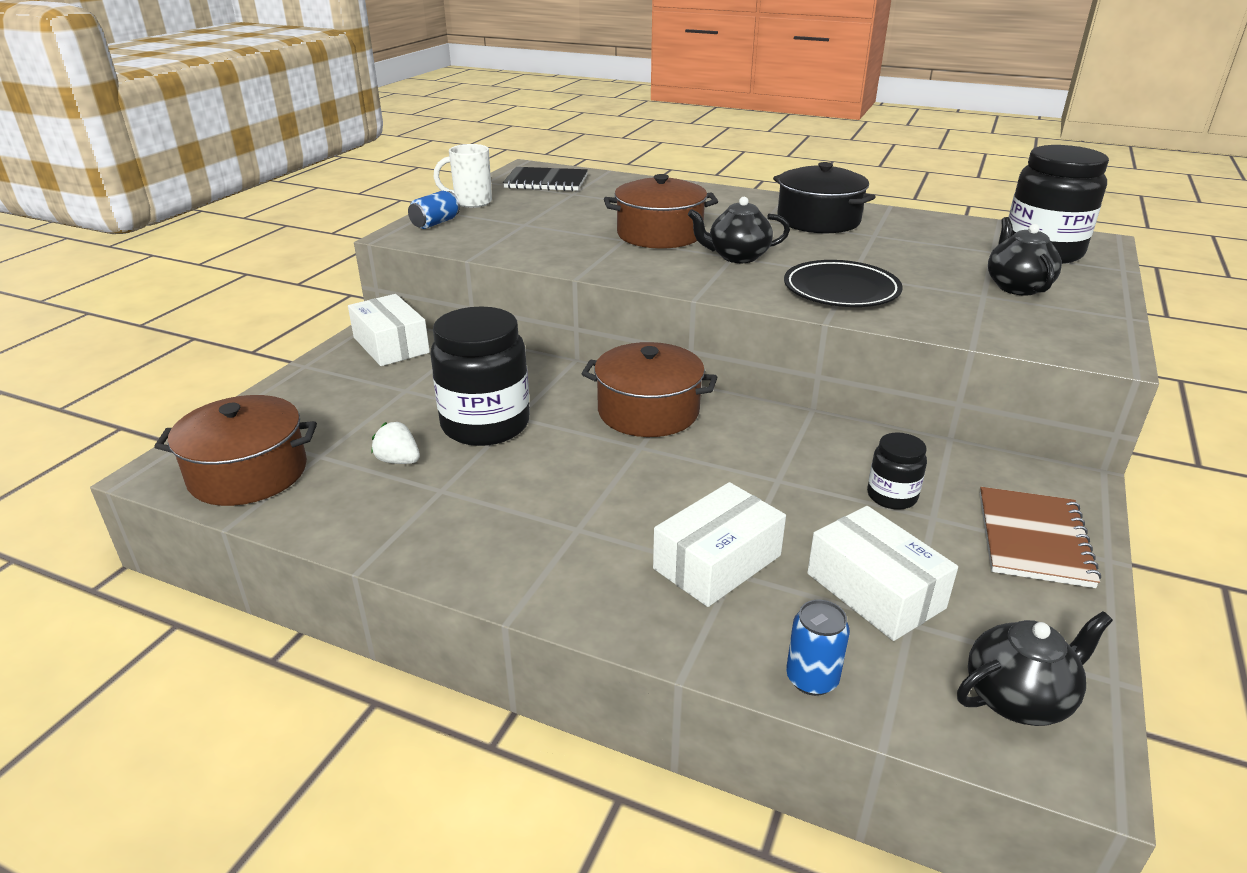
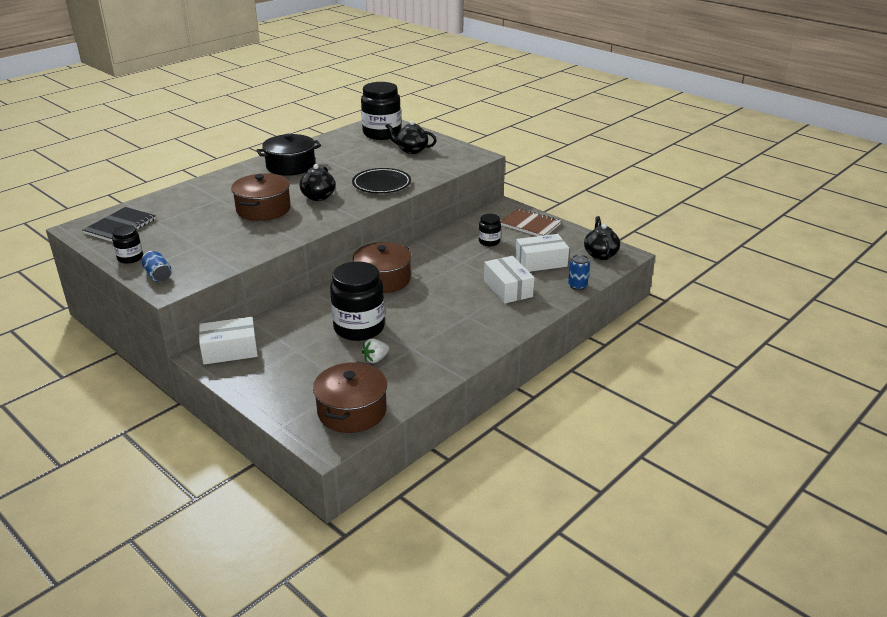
camera: 70 degrees left, 0 degrees up
white mug [434,144,492,208] -> black jar [112,225,143,264]

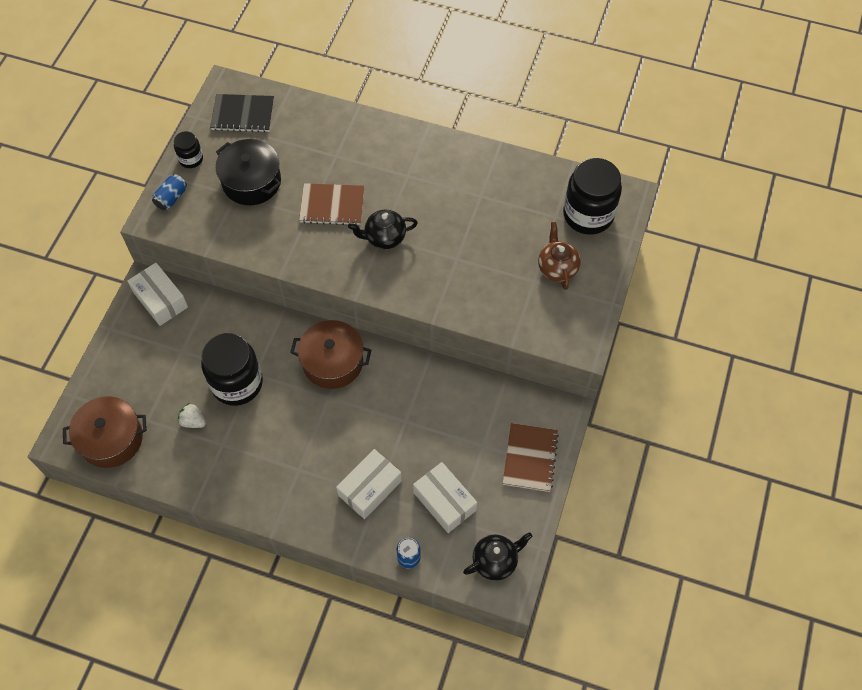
camera: 65 degrees right, 30 degrees up
brown pot [231,173,291,221] -> brown notebook [299,183,364,225]
black pot [256,134,321,176] -> black pot moved to [216,139,281,205]
black plate [352,168,411,193] -> none
black teapot [386,121,437,154] -> brown teapot [538,222,581,290]
black jar [479,214,501,246] -> none

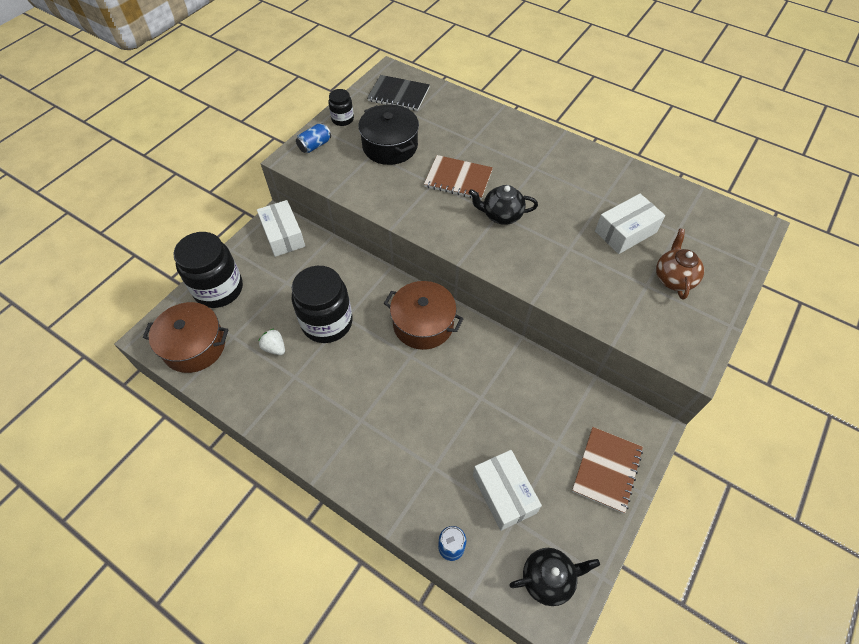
camera: 15 degrees right, 5 degrees down
white box [336,449,402,519] -> white box moved to [595,194,665,254]
black jar [563,158,622,234] -> black jar moved to [173,232,243,308]

